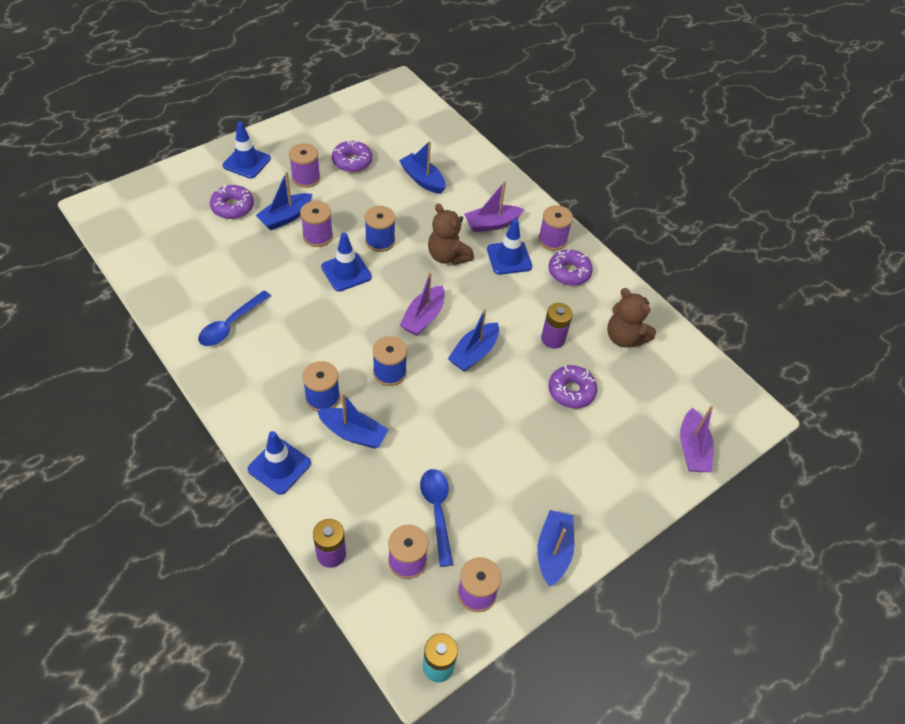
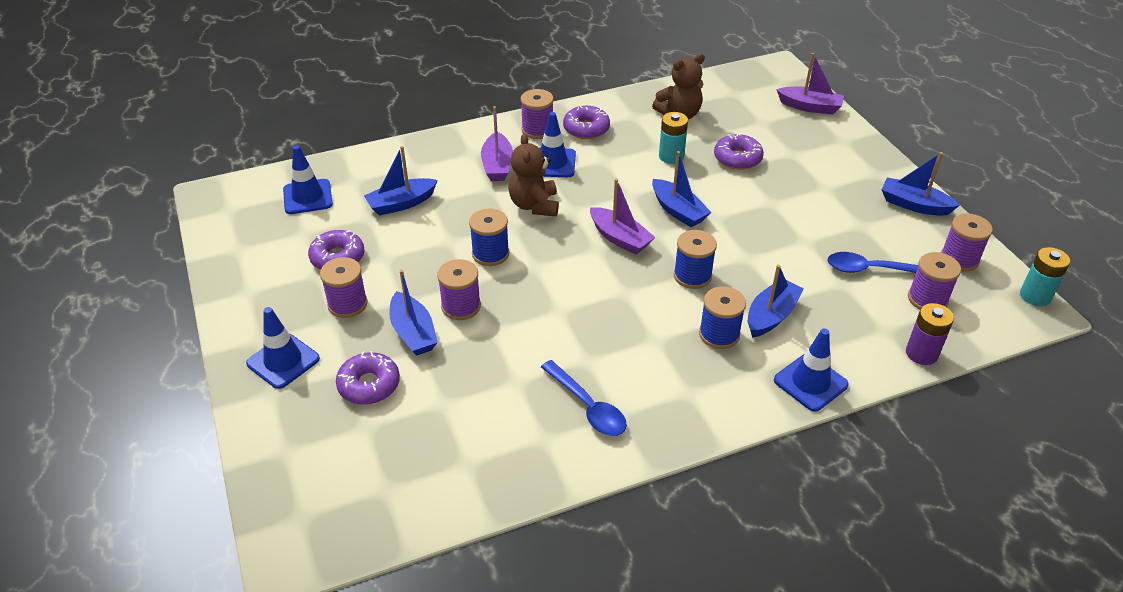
camera: 70 degrees left, 10 degrees down
blue traffic cone [321,233,372,292] -> blue traffic cone moved to [283,145,333,214]
brown teddy bear [428,203,474,265] -> brown teddy bear turned 105 degrees clockwise [508,133,559,216]
purple battery [541,303,573,349] -> turquoise battery [659,112,688,164]

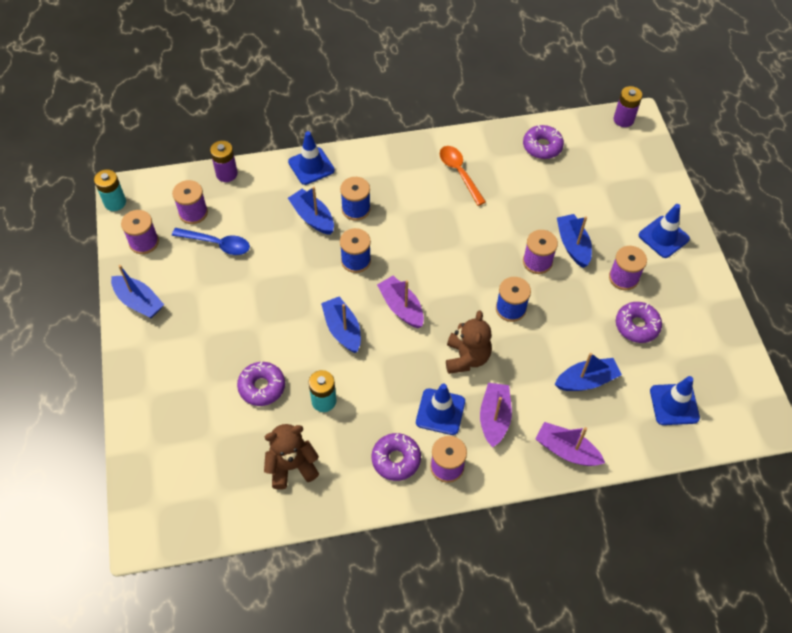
camera: 170 degrees left, 15 degrees up
purple donut [336,351,400,405] -> purple donut moved to [523,124,564,159]
blue spoon [541,360,627,436] -> orange spoon [440,146,486,206]
blue boat [748,265,804,338] -> blue boat turned 90 degrees clockwise [288,187,334,235]
purple boat [776,53,844,115] -> purple boat moved to [535,422,605,466]
none -> purple battery [614,86,642,127]

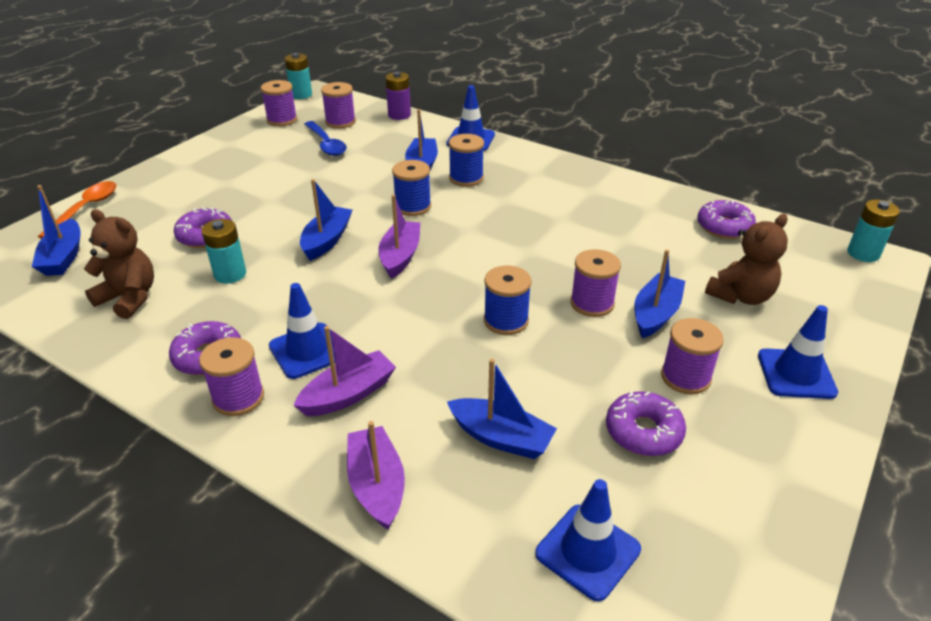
camera: 45 degrees right, 20 degrees down
blue boat [111,265,164,318] -> blue boat moved to [32,185,81,276]
orange spoon [440,146,486,206] -> orange spoon moved to [38,181,116,239]
brown teddy bear [446,311,492,374] -> brown teddy bear moved to [705,214,788,305]
purple battery [614,86,642,127] -> turquoise battery [847,200,900,262]

